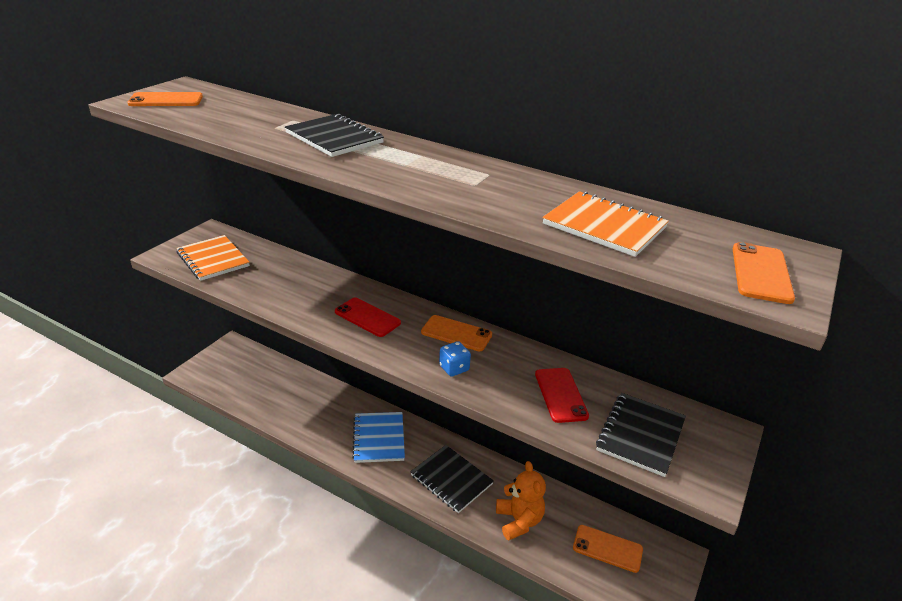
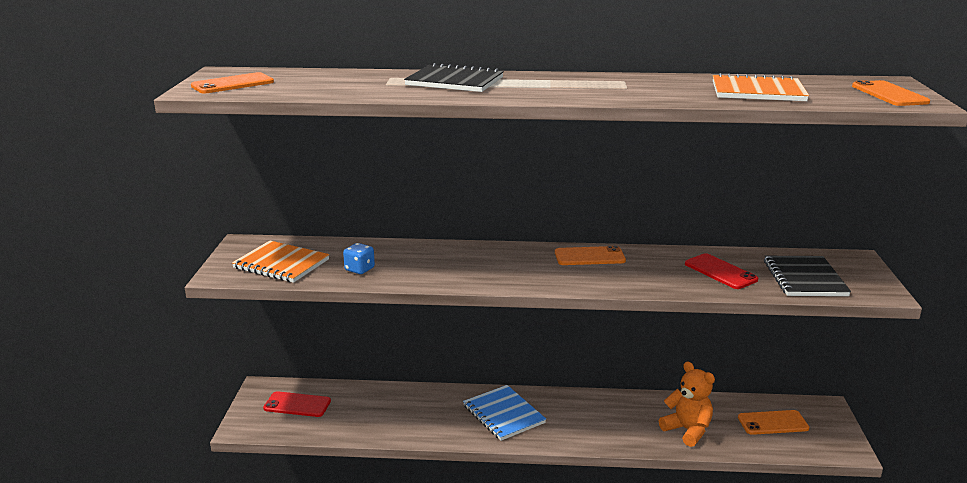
camera: 25 degrees left, 10 degrees down
red phone [335,297,401,337] -> red phone moved to [263,391,331,417]
black notebook [410,445,494,513] -> none
blue dice [439,341,471,377] -> blue dice moved to [343,243,375,274]

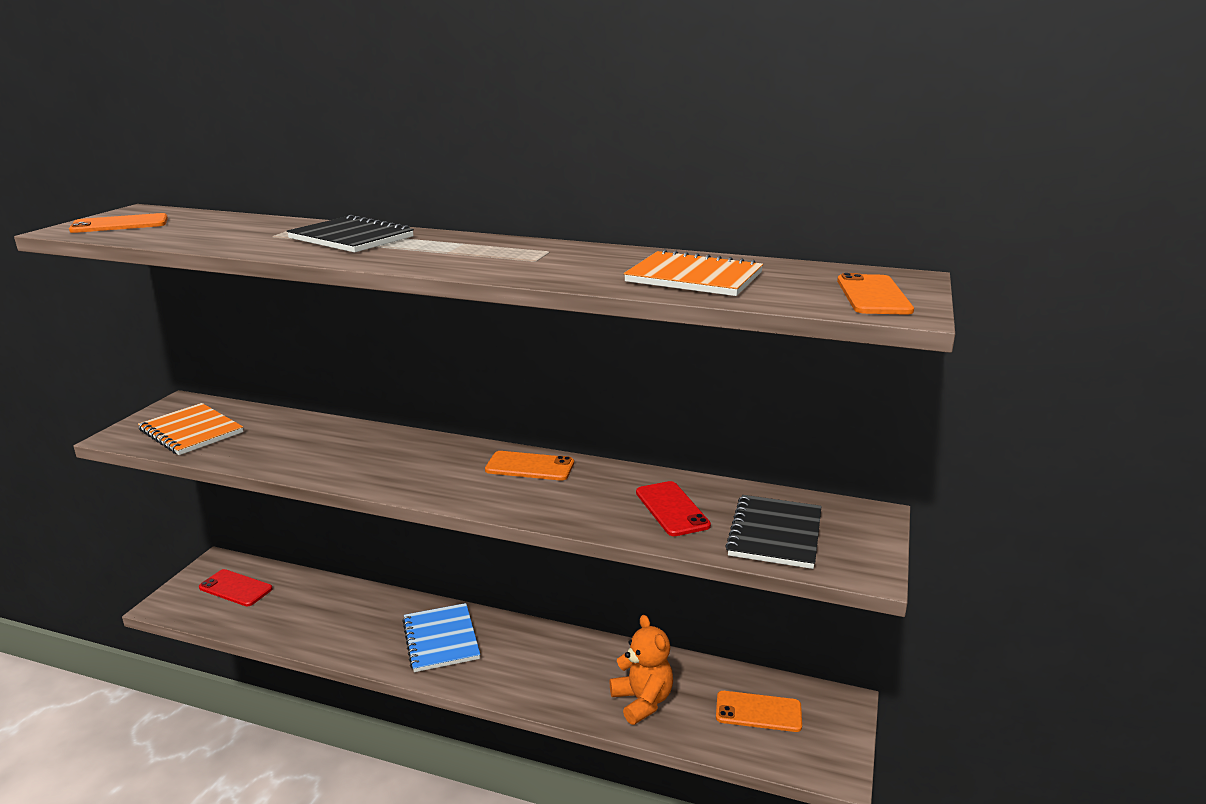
camera: 15 degrees right, 0 degrees up
blue dice [343,243,375,274] -> none

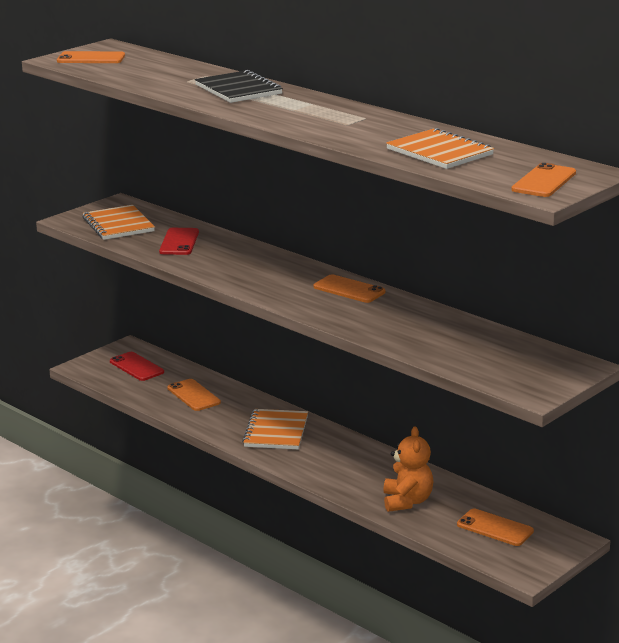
camera: 25 degrees right, 0 degrees up
blue notebook [402,603,480,672] -> orange notebook [242,409,308,449]
red phone [636,481,711,536] -> red phone moved to [159,228,199,255]
black notebook [726,495,822,569] -> none
none -> orange phone [168,379,221,411]

